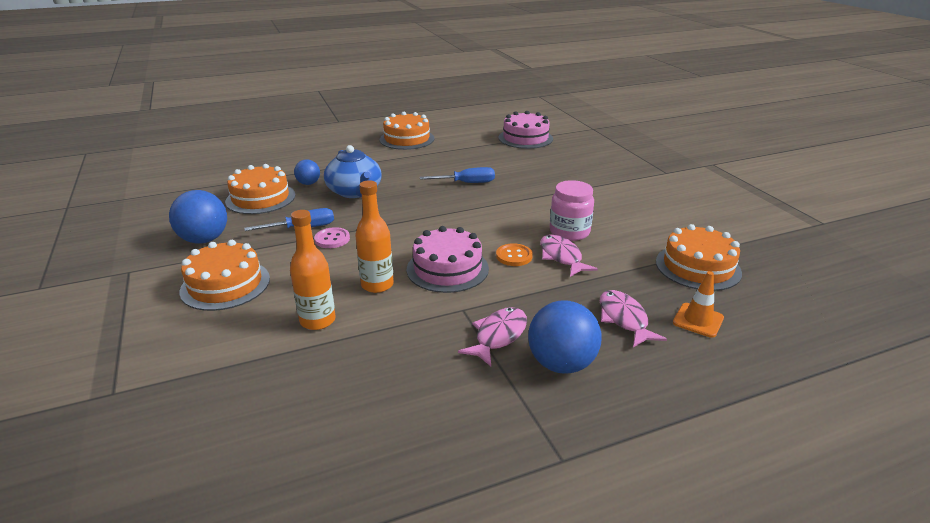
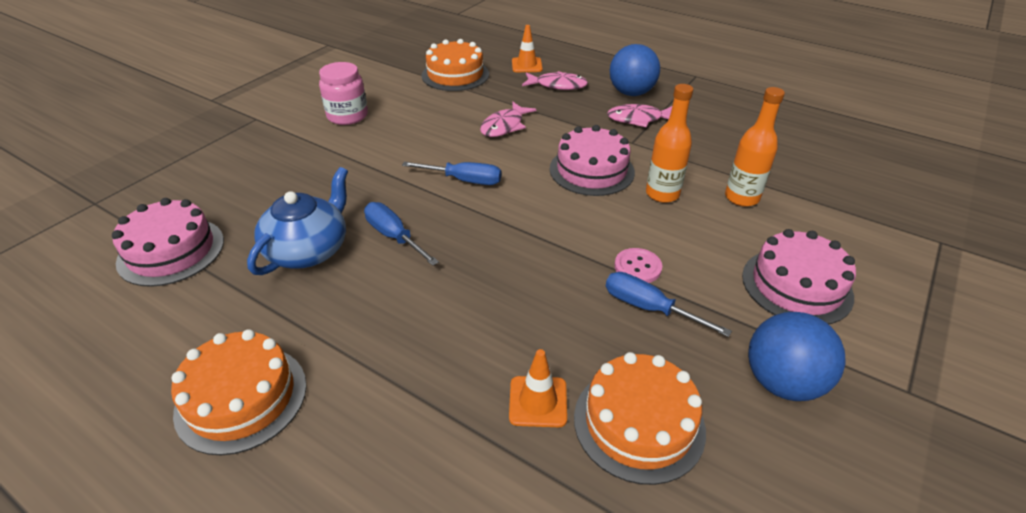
camera: 125 degrees left, 10 degrees up
orange cake [179,240,270,311] -> pink cake [742,229,856,324]
blue ball [294,159,320,185] -> orange traffic cone [509,349,567,427]
blue teapot [324,145,381,198] -> blue teapot moved to [247,167,348,275]
orange button [496,243,533,266] -> none
pink jar [550,180,594,241] -> pink jar moved to [319,62,368,125]
pink fish [600,290,667,347] -> pink fish turned 120 degrees counterclockwise [522,71,588,90]
none -> blue screwdriver [402,162,501,185]

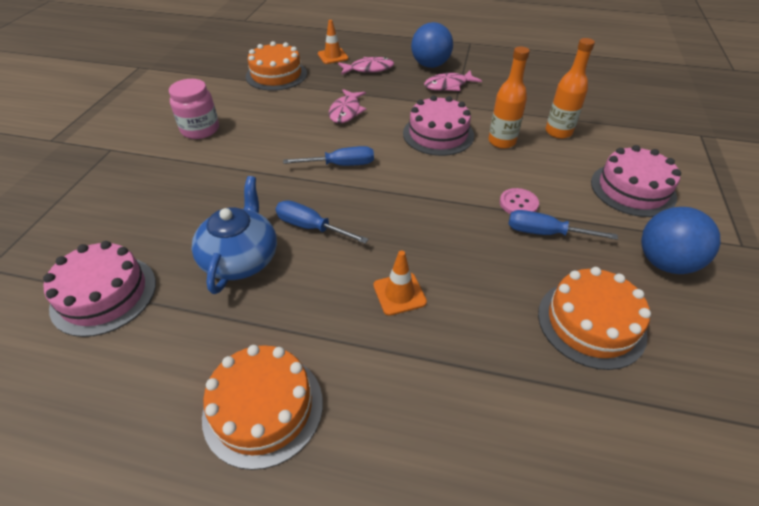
camera: 20 degrees left, 5 degrees up
orange traffic cone [509,349,567,427] -> orange traffic cone moved to [374,250,427,316]

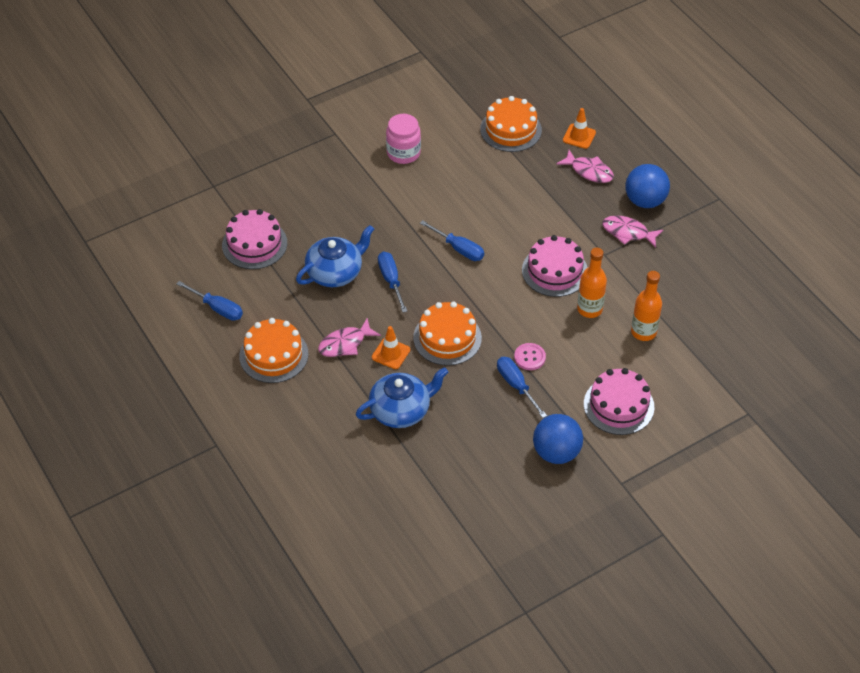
camera: 45 degrees right, 5 degrees up
pink fish [329,89,366,123] -> pink fish moved to [318,318,381,357]
orange cake [538,267,651,370] -> orange cake moved to [413,301,482,366]
none -> blue screwdriver [177,281,243,321]
none -> blue teapot [355,367,448,428]

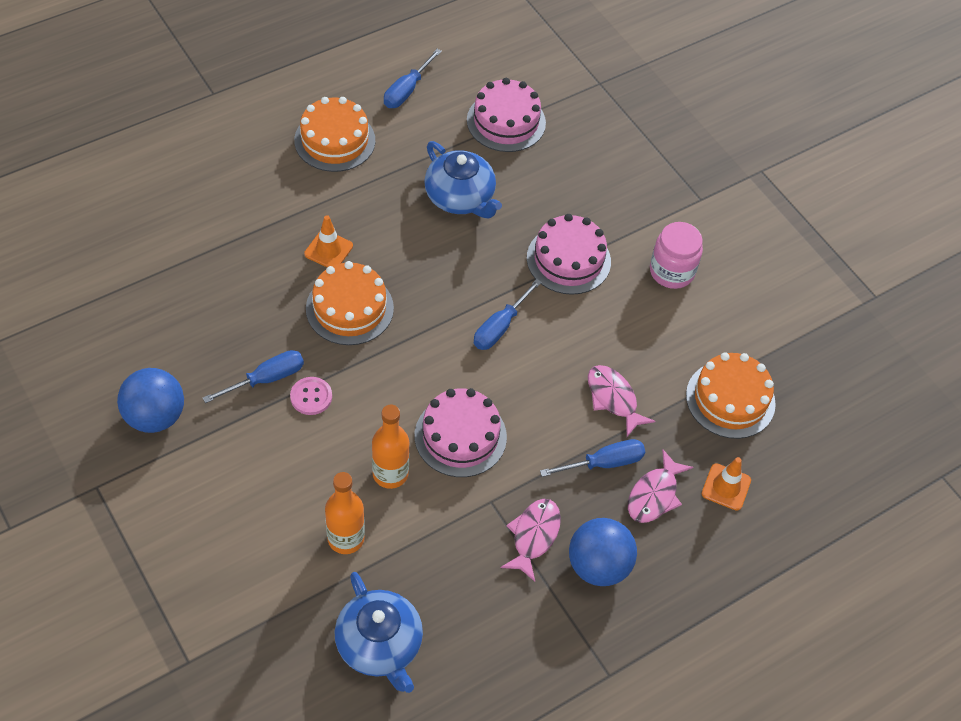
camera: 85 degrees right, 5 degrees up
pink fish [318,318,381,357] -> pink fish moved to [588,365,655,437]
blue teapot [355,367,448,428] -> blue teapot moved to [334,572,423,693]
blue screwdriver [378,252,407,312] -> blue screwdriver moved to [540,439,645,477]
pink cake [584,368,654,435] -> pink cake moved to [527,214,611,295]

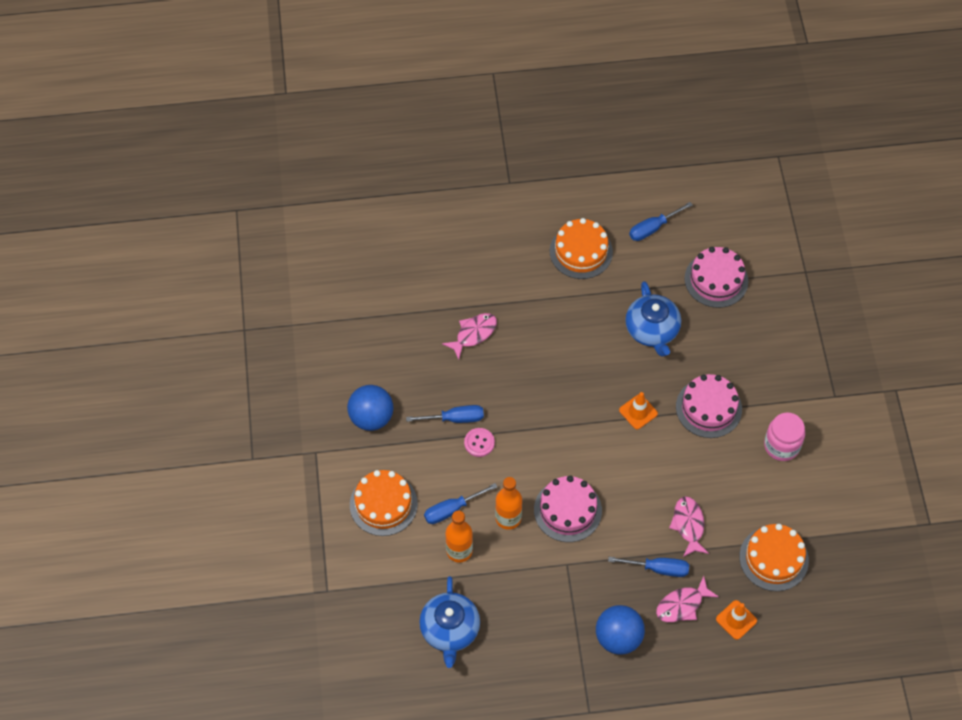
camera: 30 degrees right, 5 degrees up
orange traffic cone [304,215,353,267] -> orange traffic cone moved to [619,392,658,429]
orange cake [306,261,394,345] -> orange cake moved to [350,470,418,536]
blue screwdriver [474,279,542,350] -> blue screwdriver moved to [424,483,497,524]
pink fish [500,499,561,582] -> pink fish moved to [442,313,497,360]

